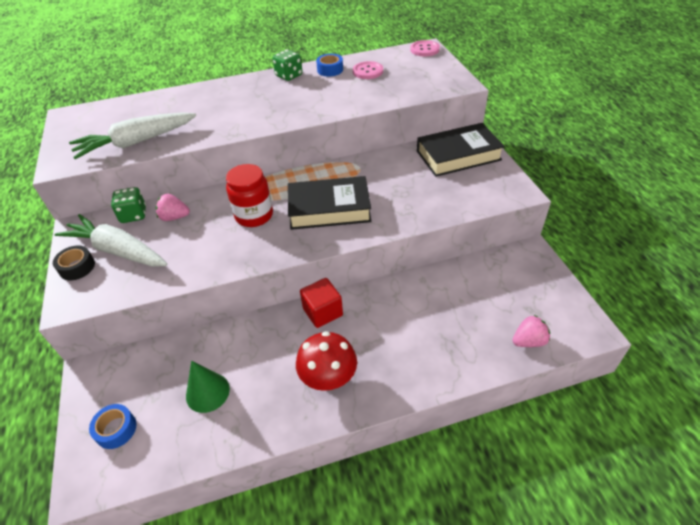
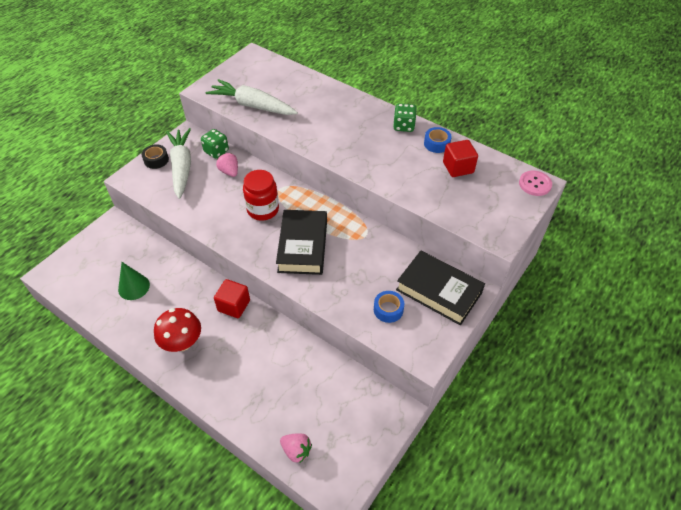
camera: 50 degrees right, 5 degrees up
blue tape [89,404,136,449] -> blue tape moved to [374,291,404,323]
black book [288,176,371,230] -> black book turned 45 degrees clockwise [276,210,327,275]
pink button [353,61,383,79] -> red cube [443,140,478,177]

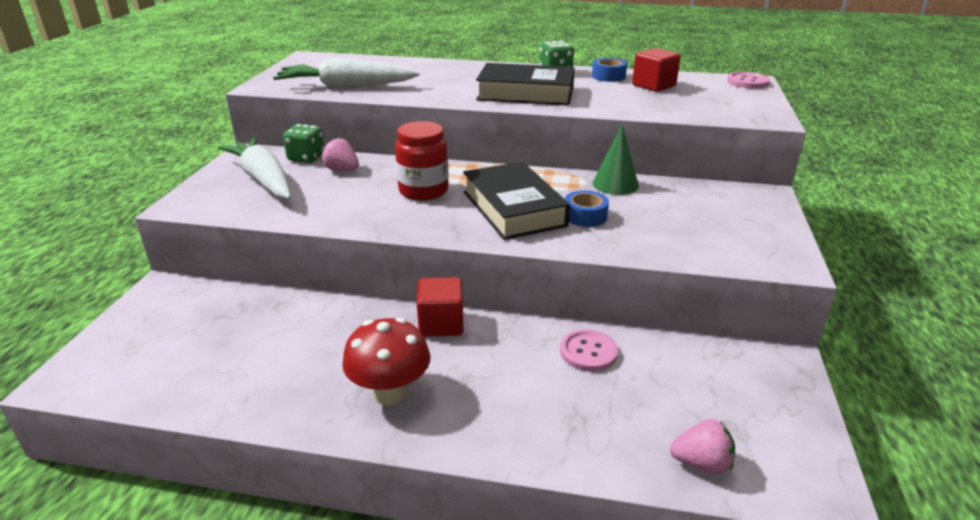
camera: 25 degrees left, 20 degrees down
green cone [118,262,150,300] -> green cone moved to [593,125,639,195]
black tape [141,144,169,169] -> none
blue tape [374,291,404,323] -> blue tape moved to [565,190,609,227]
black book [396,251,485,326] -> black book moved to [476,63,575,106]
none -> pink button [560,329,618,372]

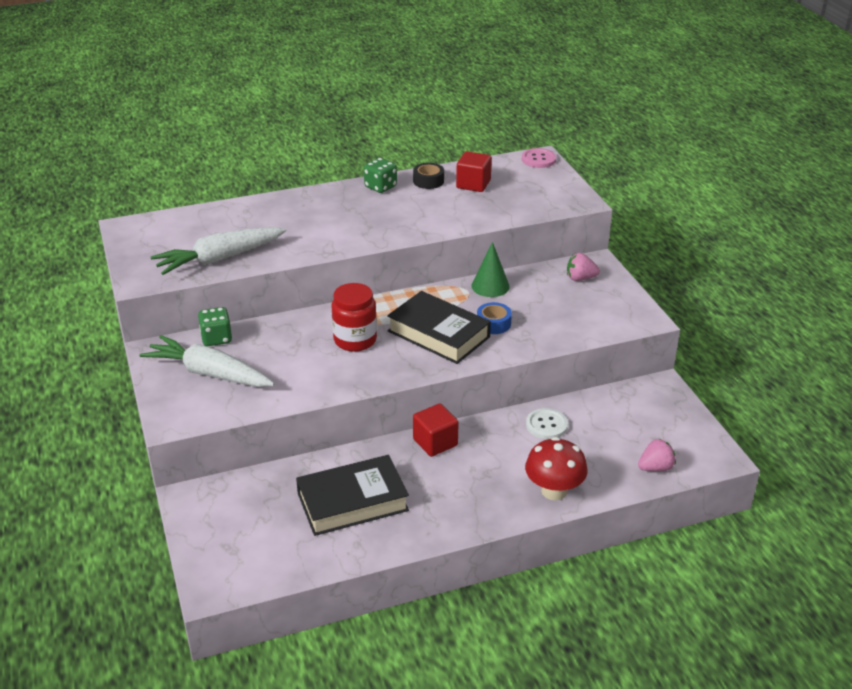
camera: 30 degrees left, 5 degrees up
pink strawberry [322,138,359,171] -> pink strawberry moved to [567,253,600,281]
red mushroom [342,317,431,405] -> red mushroom moved to [525,437,587,501]
black book [476,63,575,106] -> black book moved to [296,455,409,536]
pink button [560,329,618,372] -> white button [526,408,568,439]
blue tape [592,58,627,82] -> black tape [413,163,444,189]

